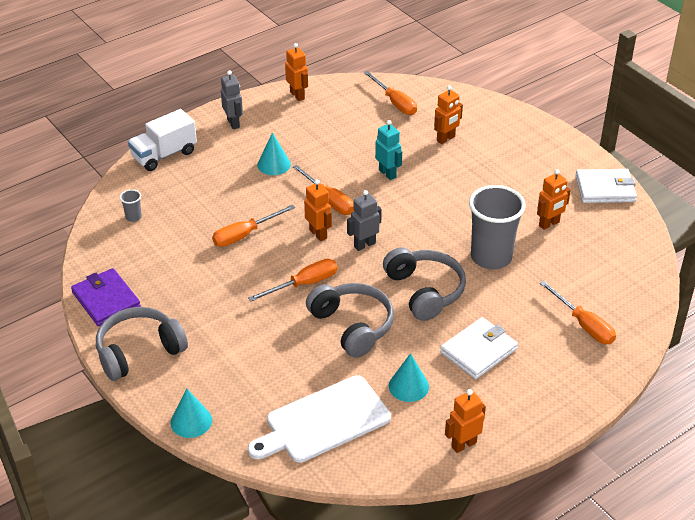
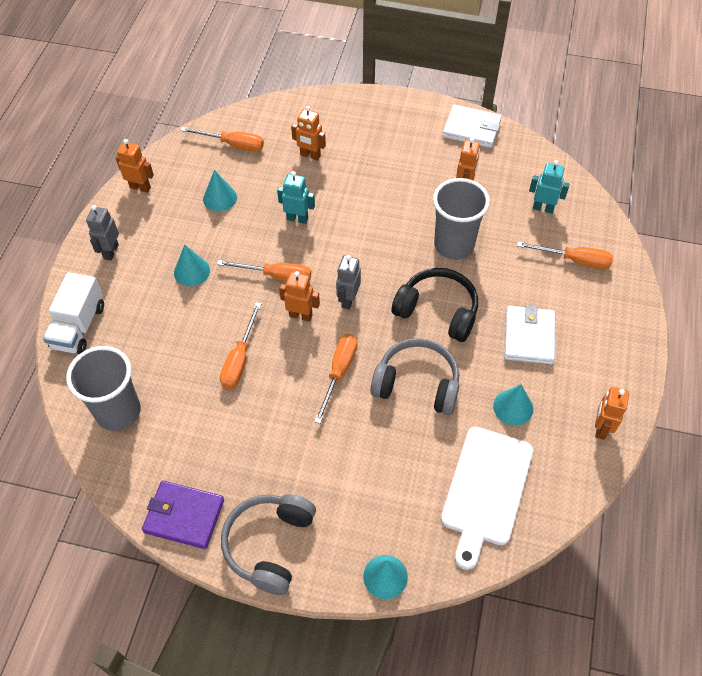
camera: 40 degrees left, 15 degrees up
grey cup [120,189,142,222] -> grey cup [66,346,141,431], size x2.49
grey robot [221,70,243,129] -> grey robot turned 105 degrees counterclockwise [86,205,119,260]
grey headphones [383,248,466,321] -> black headphones [392,268,478,342]
orange robot [434,86,463,144] -> orange robot turned 105 degrees clockwise [291,106,326,161]
white wallet [575,169,637,203] -> white wallet turned 60 degrees clockwise [443,105,502,148]
none -> turquoise cone [203,170,237,212]
none -> turquoise robot [529,160,570,213]

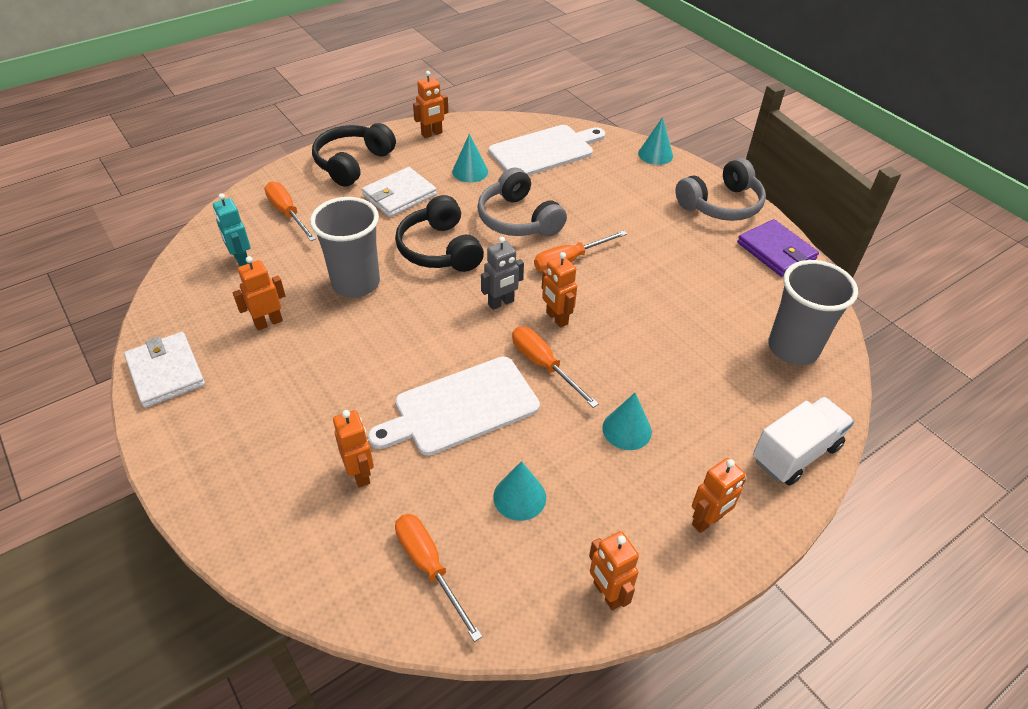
camera: 140 degrees left, 10 degrees down
grey robot [86,205,119,260] -> orange robot [692,458,746,533]
orange screwdriver [220,303,261,389] -> none
turquoise robot [277,171,315,224] -> white cutting board [368,357,540,456]
none -> black headphones [312,123,396,187]

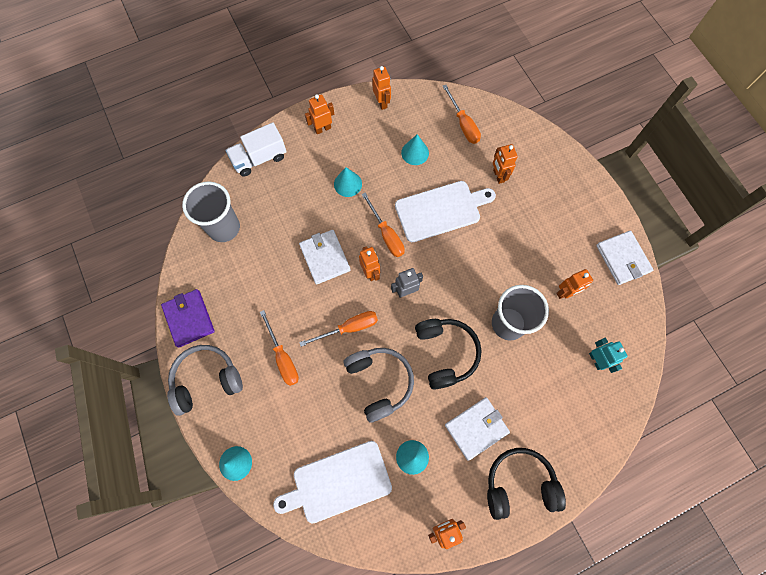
camera: 170 degrees left, 25 degrees up
orange screwdriver [264,182,316,241] -> orange screwdriver moved to [260,310,299,386]
black headphones [312,123,396,187] -> black headphones turned 135 degrees counterclockwise [487,448,566,520]
none -> white wallet [299,230,351,285]

